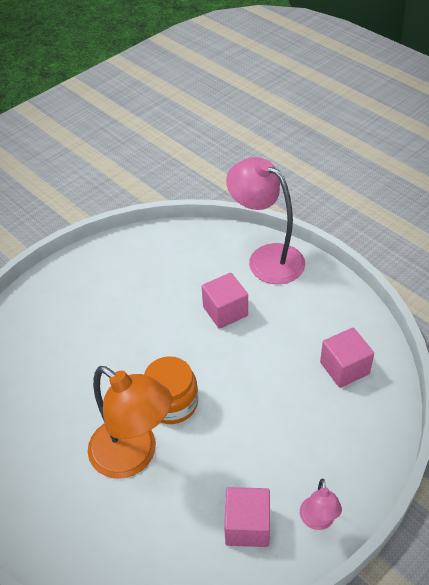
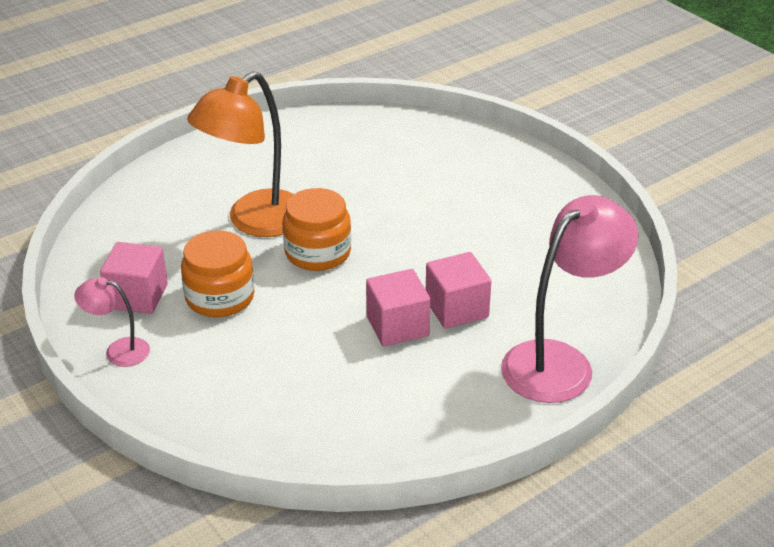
camera: 95 degrees right, 10 degrees down
pink cube [320,328,374,388] -> pink cube moved to [366,269,431,346]
none -> orange jar [181,230,255,317]

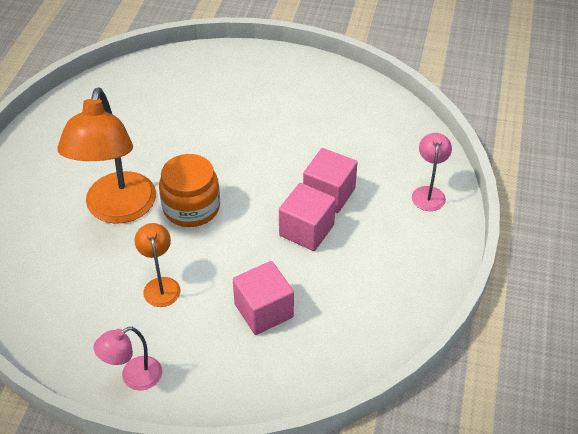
camera: 40 degrees left, 10 degrees up
pink cube [100,242,168,314] -> pink cube moved to [233,261,294,335]
orange jar [181,230,255,317] -> orange lamp [135,223,180,307]
pink lamp [501,195,639,403] -> pink lamp [412,133,452,211], size x0.49

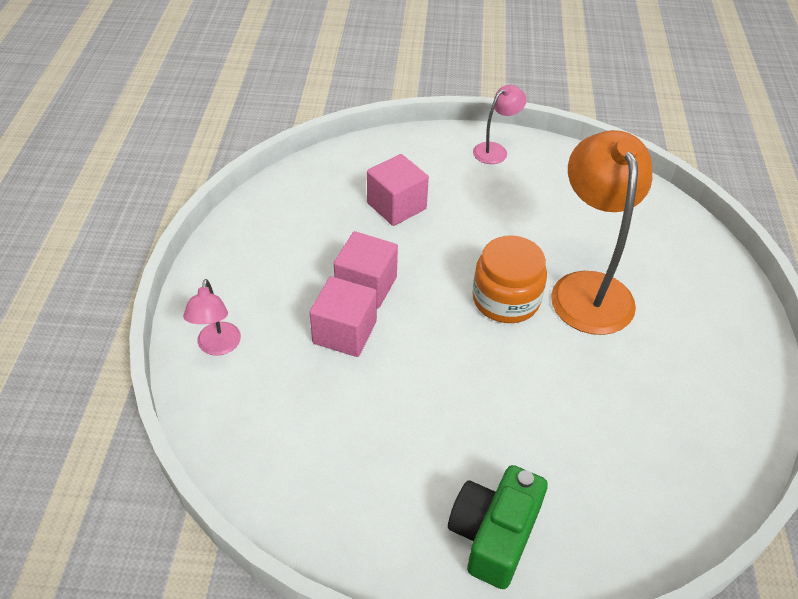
camera: 170 degrees right, 0 degrees up
orange lamp [135,223,180,307] -> none
none -> green camera [448,465,548,589]

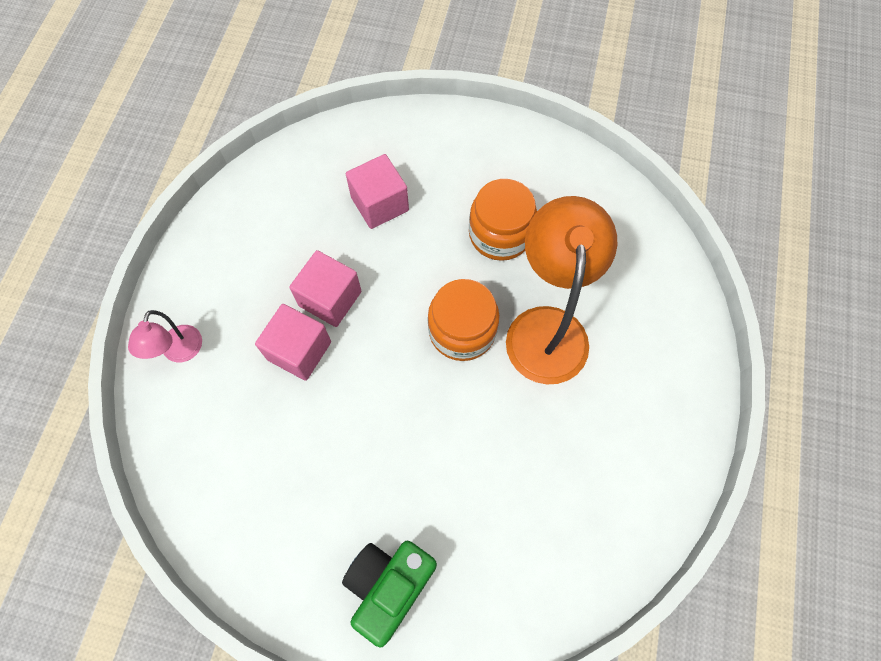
camera: 10 degrees right, 20 degrees up
pink lamp [473,85,527,164] -> none
none -> orange jar [469,179,537,261]

